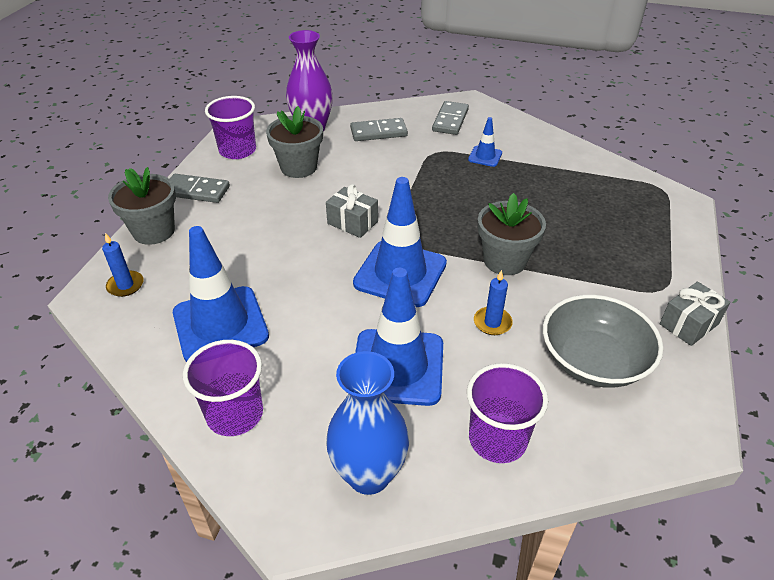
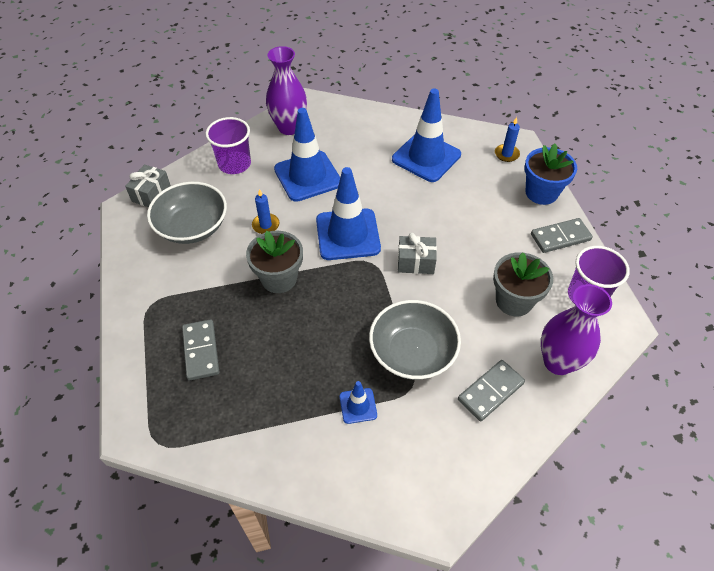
camera: 150 degrees right, 10 degrees up
grey flower pot [108,167,176,245] -> blue flower pot [525,143,577,205]
purple cup [183,340,263,436] -> none
blue vase [326,351,409,495] -> purple vase [266,46,307,135]
grey domino [432,101,469,135] -> grey domino moved to [182,319,219,380]
grey gift [660,281,730,346] -> grey gift moved to [125,164,171,207]
none -> grey bowl [369,300,461,380]

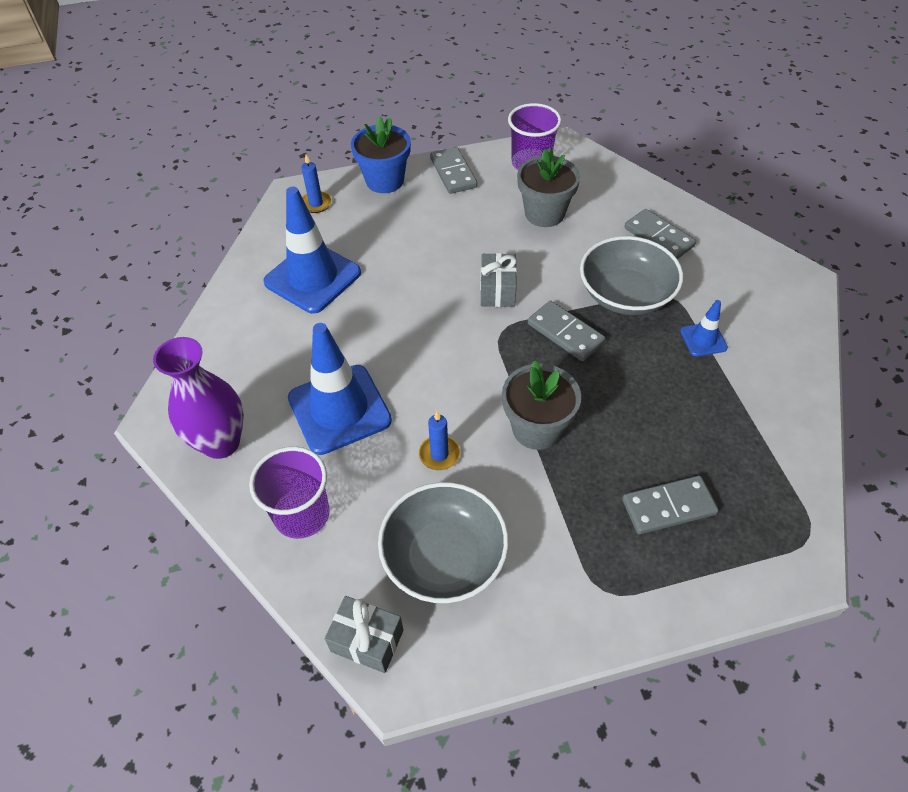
camera: 90 degrees left, 0 degrees up
blue traffic cone [316,167,381,260] -> none
purple vase [541,284,612,375] -> none
none -> grey domino [528,301,606,361]

